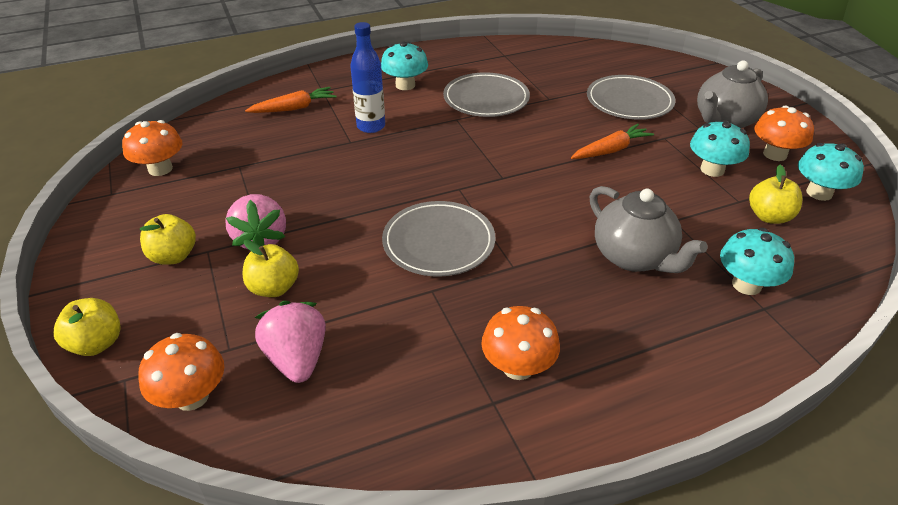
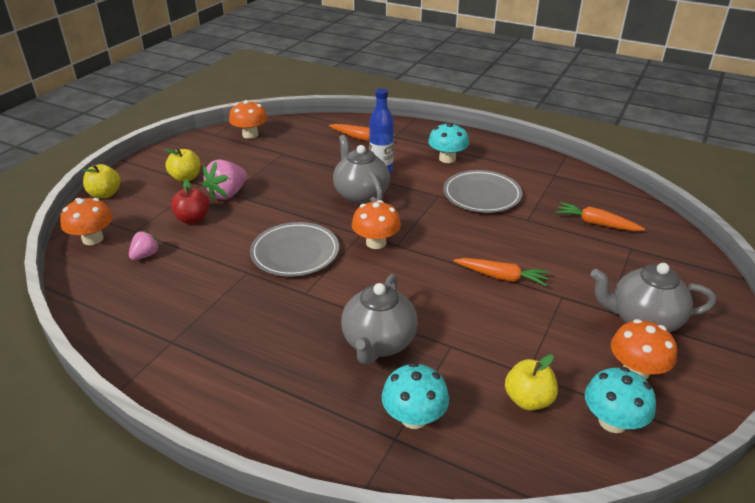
camera: 50 degrees right, 5 degrees down
yellow apple [243,240,299,297] -> red apple [171,179,209,224]
pink strawberry [255,301,326,383] -> pink strawberry [129,230,161,260], size x0.60
orange mushroom [481,306,560,380] -> orange mushroom moved to [352,200,401,249]
grey plate [587,75,676,120] -> none
turquoise mushroom [690,120,750,177] -> none
none -> grey teapot [333,135,390,204]
none -> orange carrot [556,202,645,231]

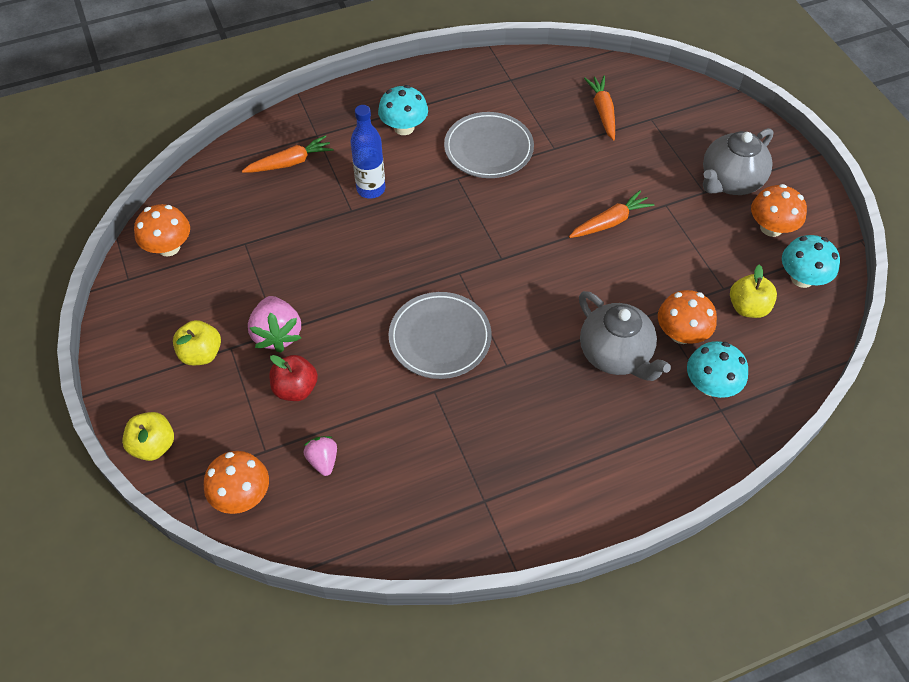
camera: 50 degrees left, 20 degrees up
grey teapot [333,135,390,204] -> none
orange mushroom [352,200,401,249] -> orange mushroom moved to [658,290,717,344]
orange carrot [556,202,645,231] -> orange carrot turned 105 degrees clockwise [584,76,615,141]

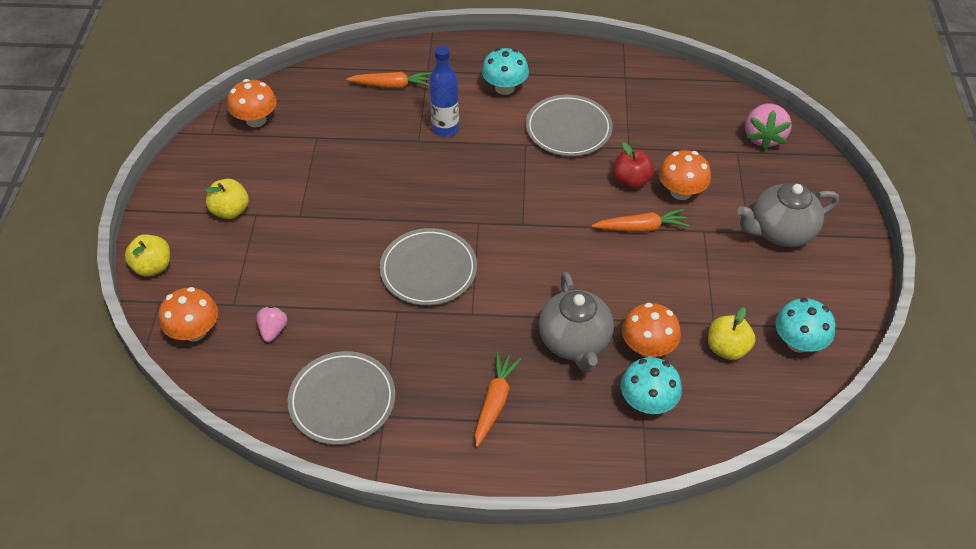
camera: 25 degrees right, 5 degrees down
pink strawberry [248,296,301,353] -> pink strawberry moved to [745,103,792,150]
red apple [269,355,318,401] -> red apple moved to [613,142,654,189]
orange carrot [584,76,615,141] -> orange carrot moved to [475,352,521,447]
orange mushroom [751,184,807,237] -> orange mushroom moved to [659,150,711,200]
none -> grey plate [287,351,395,445]

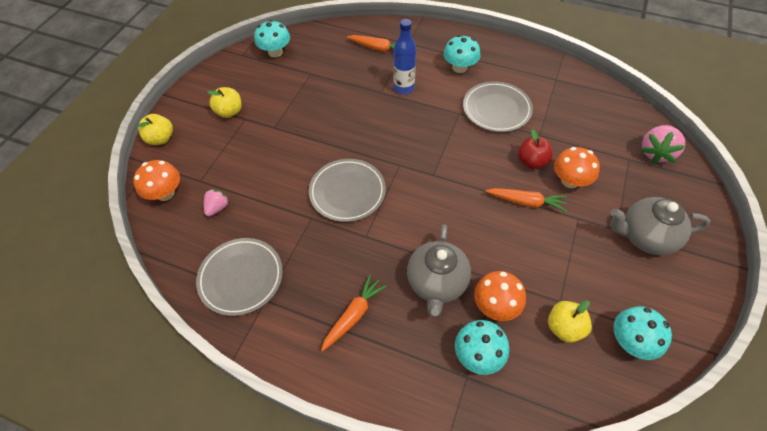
camera: 20 degrees right, 5 degrees up
orange mushroom [227,79,277,127] -> turquoise mushroom [254,20,290,57]

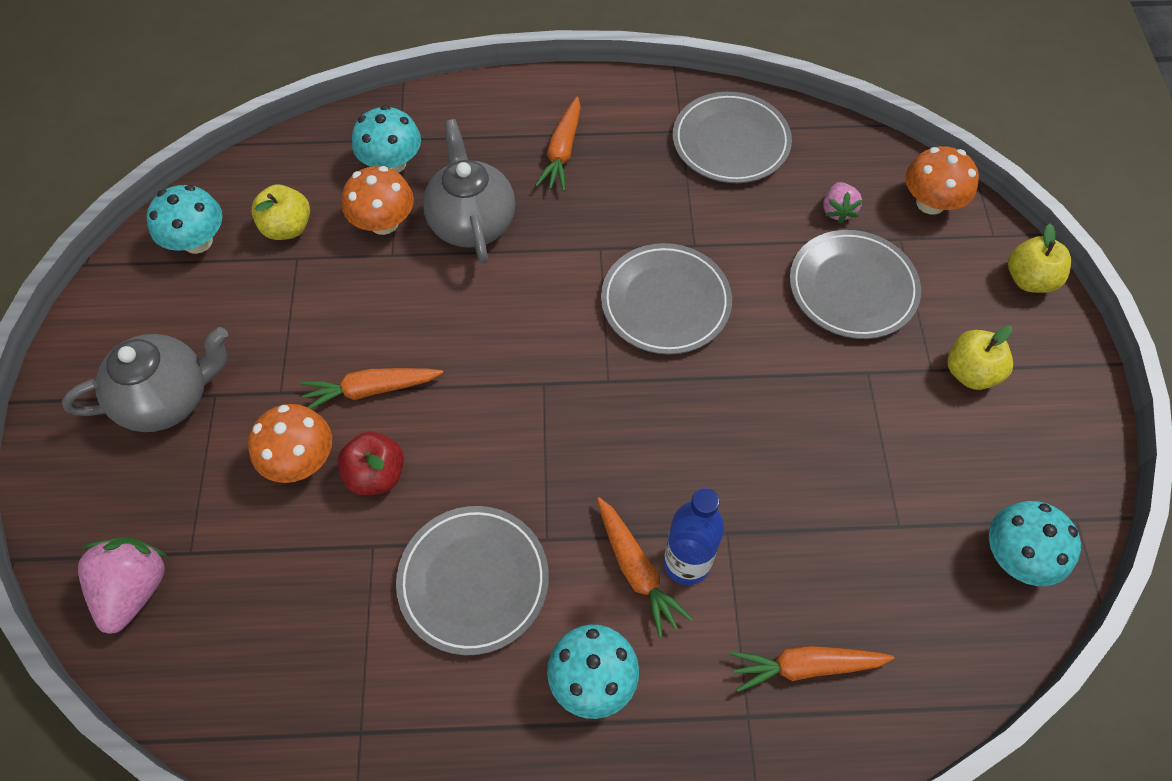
camera: 155 degrees right, 5 degrees up
none -> orange carrot [597,497,693,638]
none -> grey plate [790,230,921,339]

